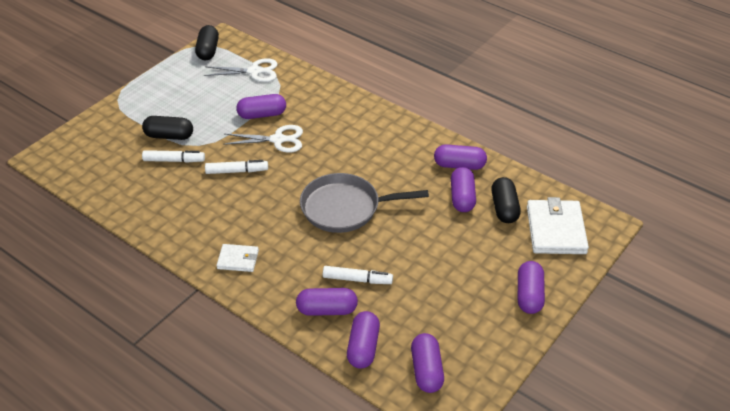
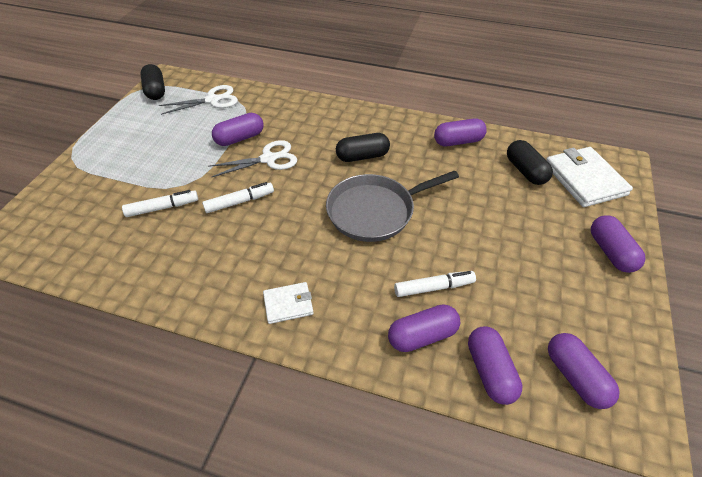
camera: 20 degrees left, 5 degrees up
black capsule [142,116,193,140] -> black capsule moved to [336,133,390,162]
purple capsule [451,167,476,212] -> none

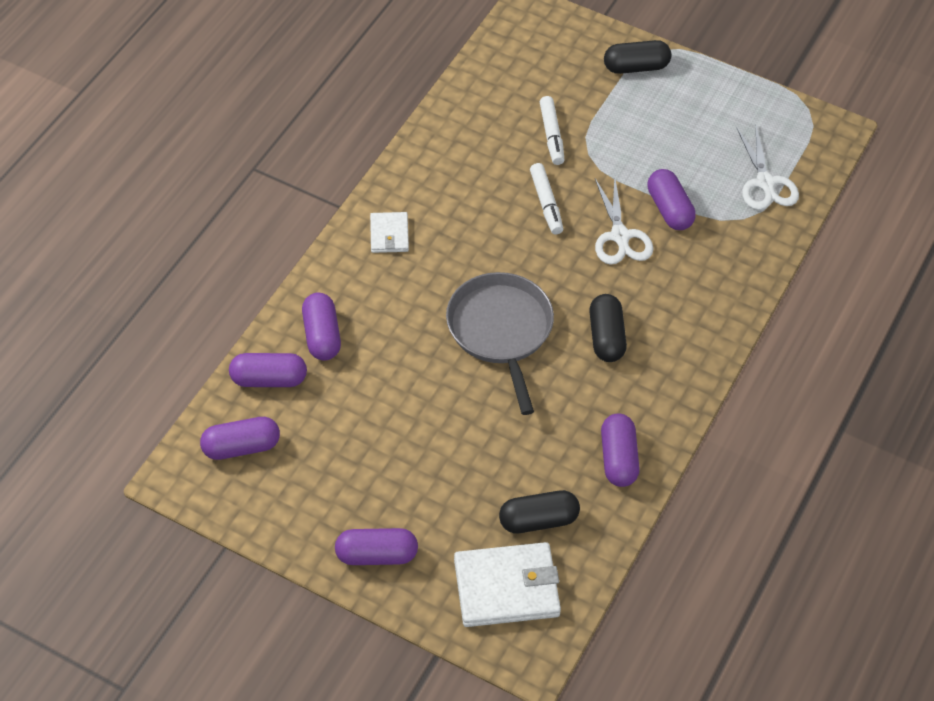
camera: 100 degrees right, 5 degrees up
black capsule [140,64,165,100] -> black capsule moved to [604,40,671,74]
white marker [394,271,476,297] -> none

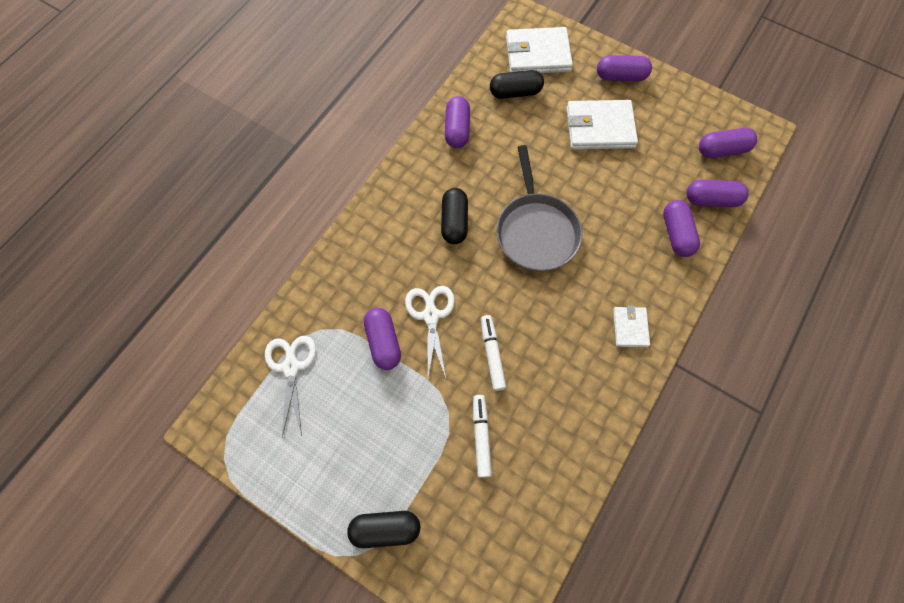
camera: 175 degrees left, 15 degrees up
none -> white wallet [567,100,638,150]

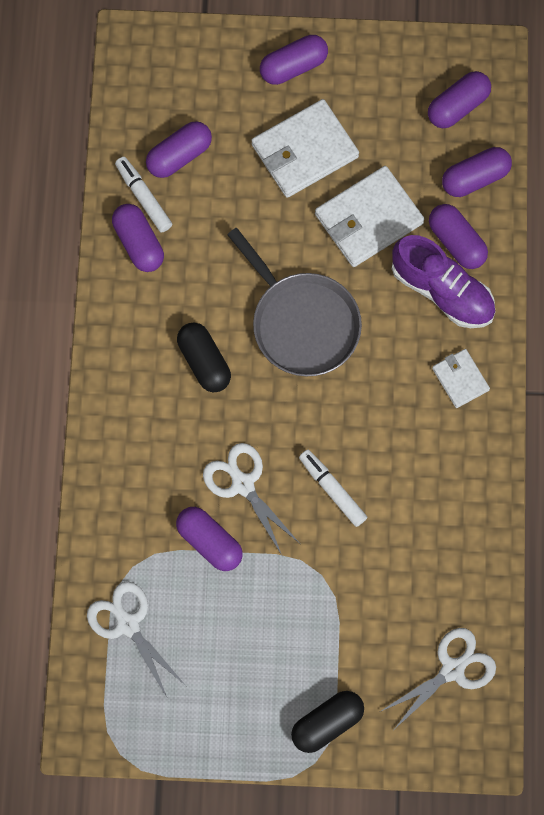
camera: 30 degrees left, 5 degrees up
white marker [473,395,492,478] -> white marker moved to [115,157,172,232]
black capsule [490,70,544,99] -> purple capsule [146,121,212,178]
white wallet [506,27,573,73] -> white wallet moved to [315,166,425,267]
none -> white scissors [380,628,496,728]
none -> purple shoe [392,235,495,328]

